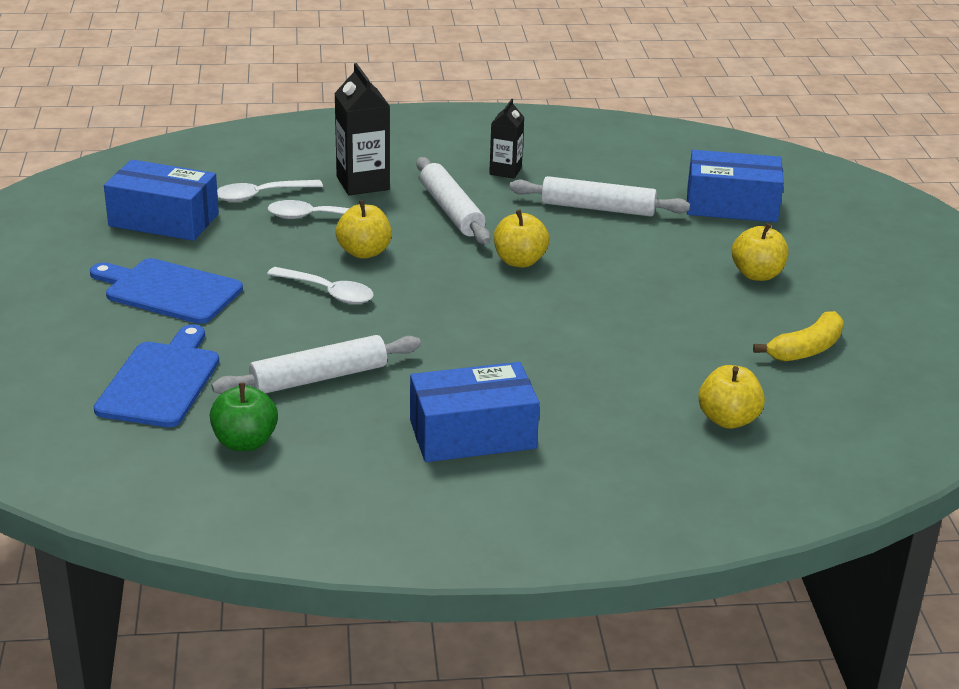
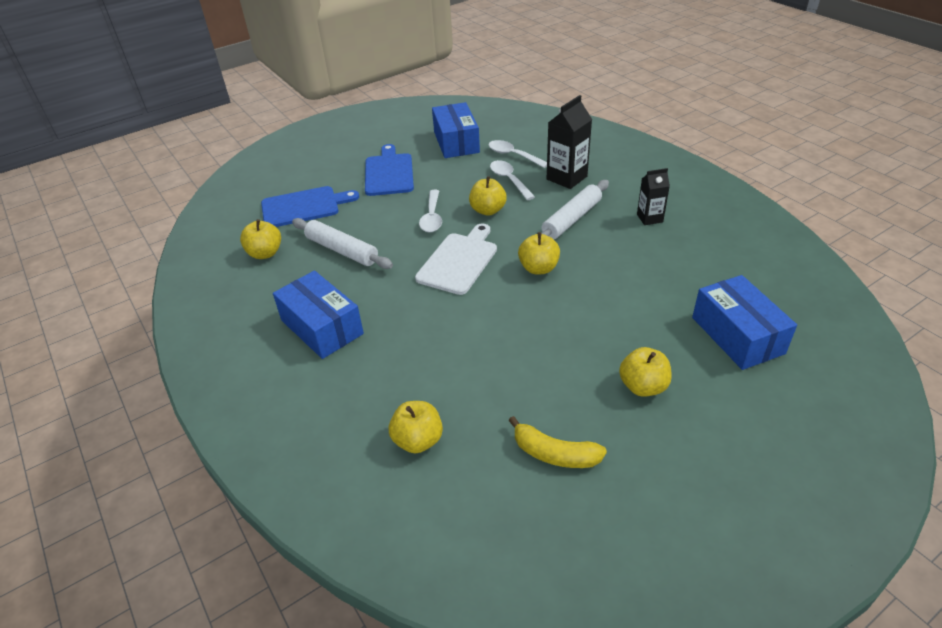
camera: 65 degrees right, 10 degrees up
green apple [210,383,278,451] -> yellow apple [240,219,281,259]
white rolling pin [509,176,690,217] -> none
none -> white cutting board [415,223,497,295]

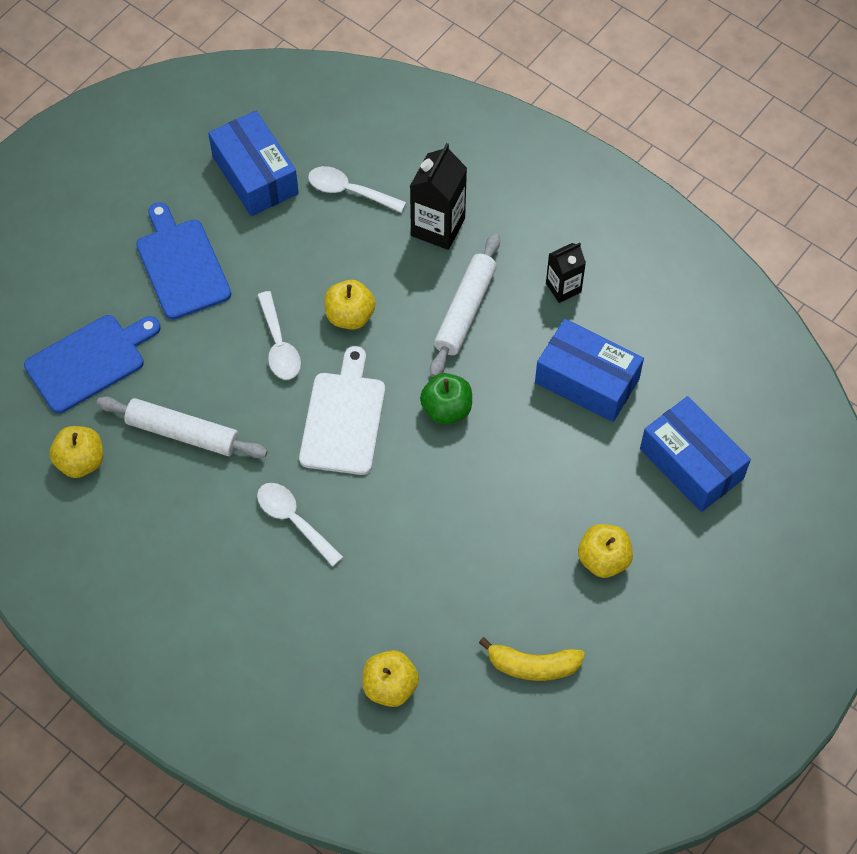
camera: 20 degrees left, 20 degrees up
blue box [273,271,364,359] -> blue box moved to [535,319,644,422]
white spoon [490,160,535,200] -> white spoon moved to [257,483,343,567]
yellow apple [518,232,560,275] -> green apple [420,373,472,424]

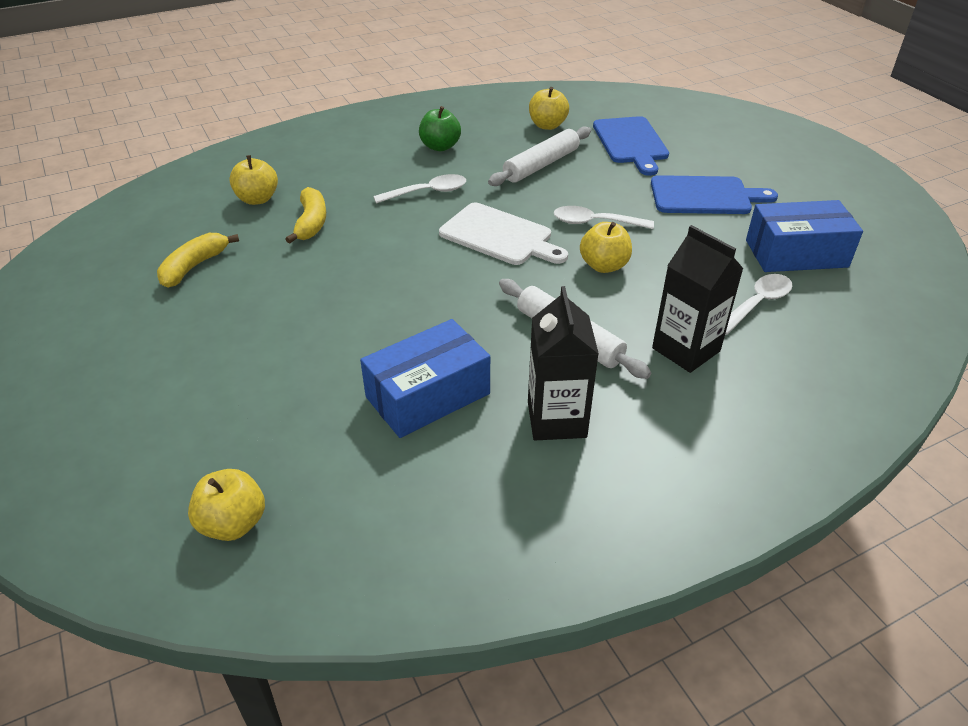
camera: 115 degrees right, 20 degrees down
green apple [420,373,472,424] -> green apple moved to [419,106,461,151]
black carton [546,243,586,303] -> black carton [528,286,599,440], size x1.61
yellow apple [578,524,633,578] -> yellow apple moved to [188,469,265,541]
blue box [640,396,751,512] -> none
none -> yellow banana [285,187,326,244]

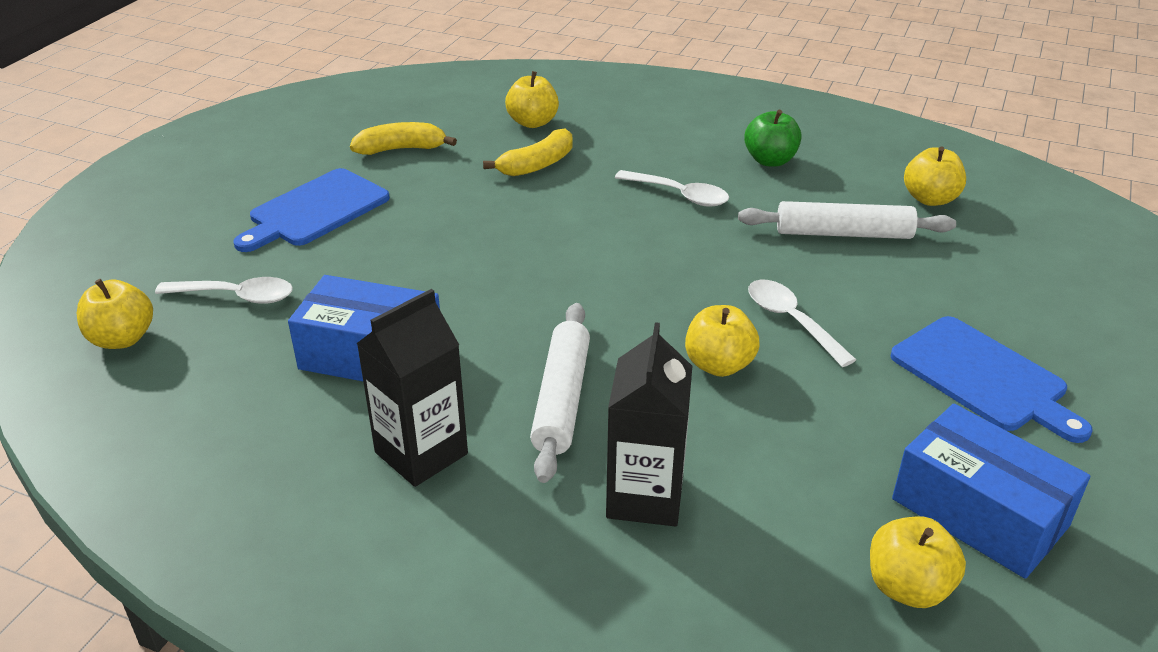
camera: 50 degrees right, 5 degrees down
white cutting board [439,203,568,265] -> none
blue cutting board [593,116,669,176] -> blue cutting board moved to [233,168,390,252]
white spoon [725,274,792,335] -> white spoon moved to [155,277,293,304]
none -> yellow apple [870,516,966,608]

